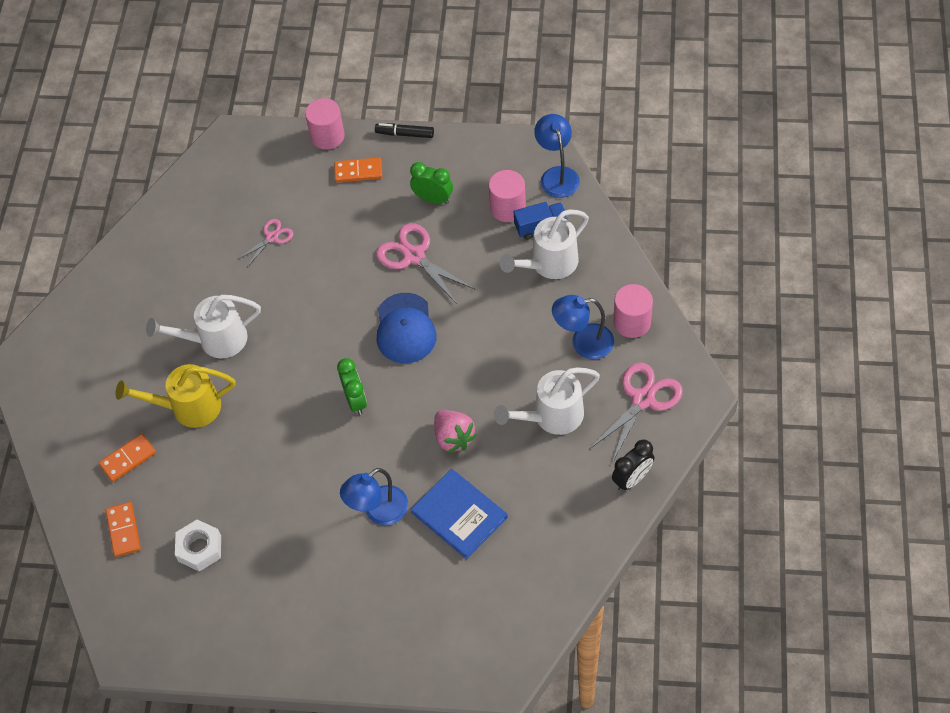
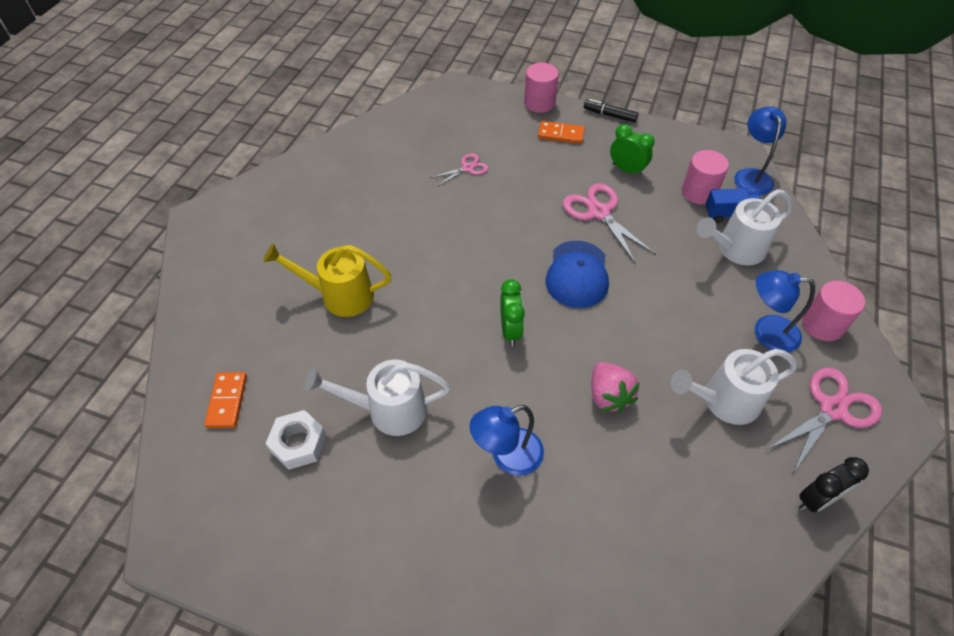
camera: 10 degrees right, 5 degrees down
orange domino [99,434,156,482] -> none
white watering can [146,295,261,358] -> white watering can moved to [304,359,450,436]
blue book [410,468,508,559] -> none

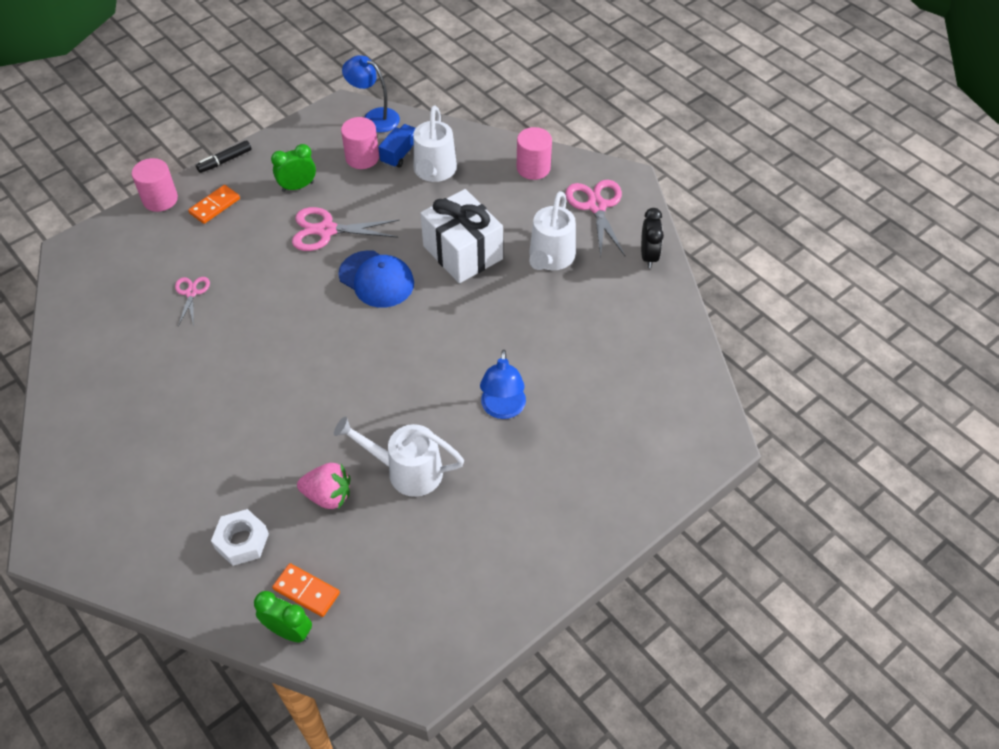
camera: 60 degrees left, 0 degrees up
yellow watering can [263,243,392,317] -> none
white nut [265,410,326,470] -> white nut moved to [211,509,269,566]
white watering can [304,359,450,436] -> white watering can turned 75 degrees clockwise [334,416,464,497]
green clock [500,279,525,346] -> green clock moved to [254,591,312,643]
pink strawberry [591,362,640,413] -> pink strawberry moved to [297,463,350,509]
blue lamp [755,270,815,352] -> none
none -> white gift [420,189,503,283]

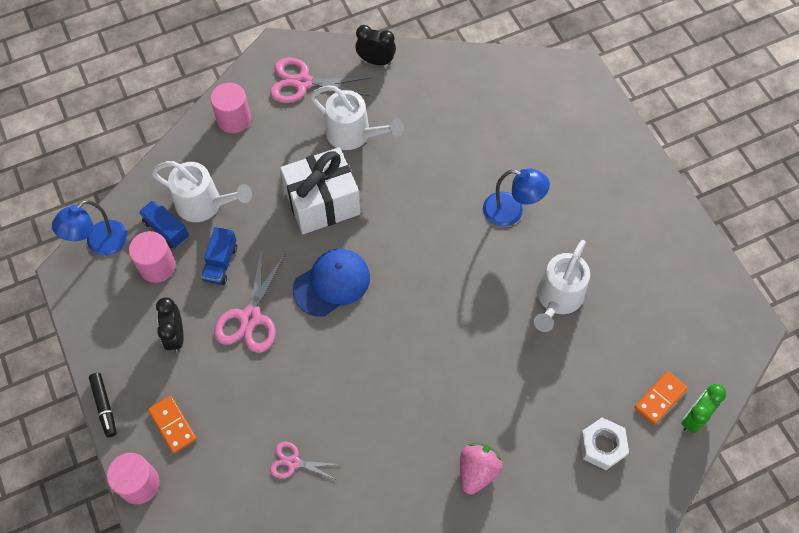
camera: 75 degrees left, 10 degrees up
green clock [271,144,316,192] -> black clock [156,297,183,353]
pink strawberry [297,463,350,509] -> pink strawberry moved to [460,443,503,495]
none -> blue truck [201,227,237,285]

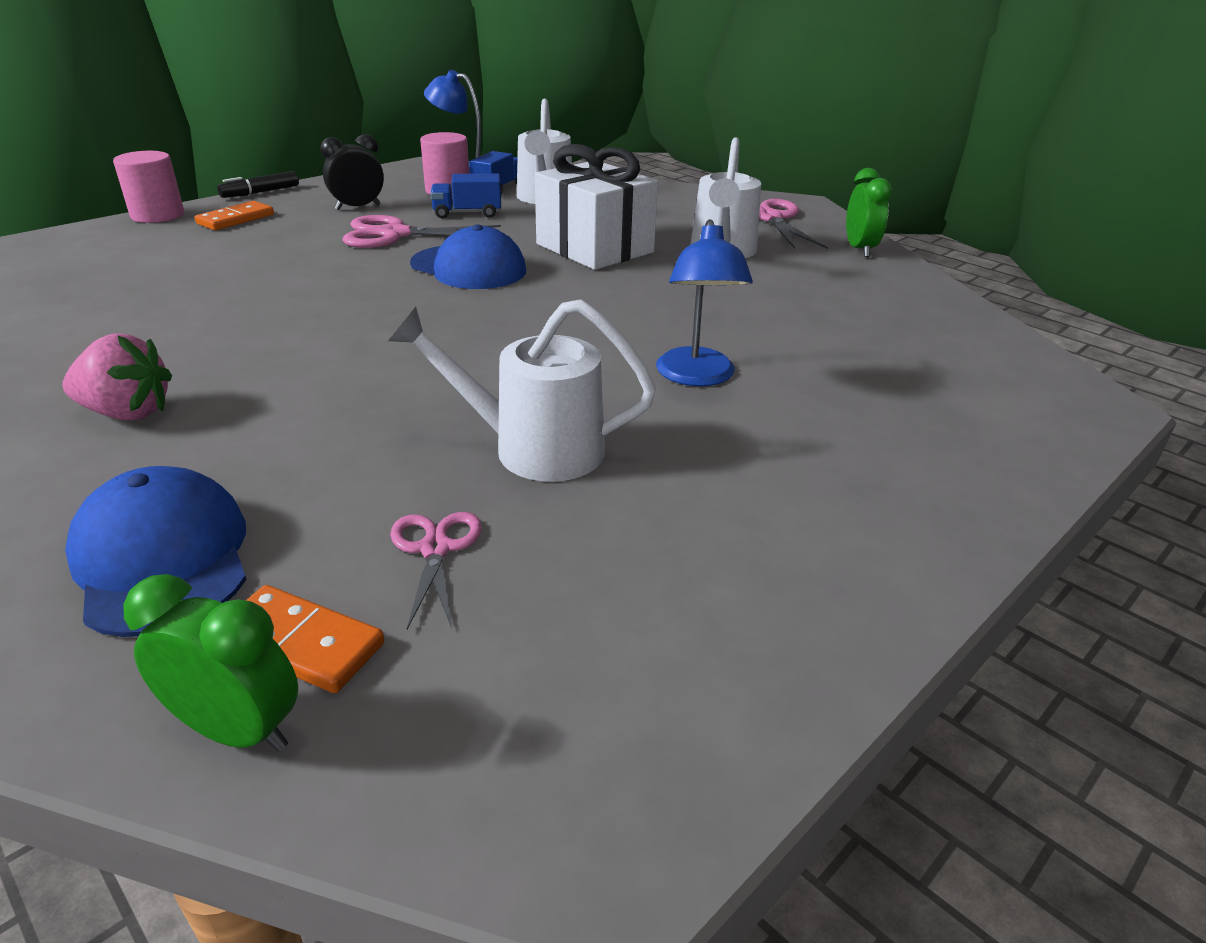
camera: 70 degrees right, 30 degrees down
pink cylinder [210,83,251,133] -> none
pink scissors [270,442,341,480] -> pink scissors moved to [390,512,482,629]
black clock [355,25,396,66] -> green clock [846,168,892,257]
white nut [580,417,629,470] -> blue cap [65,466,247,637]

